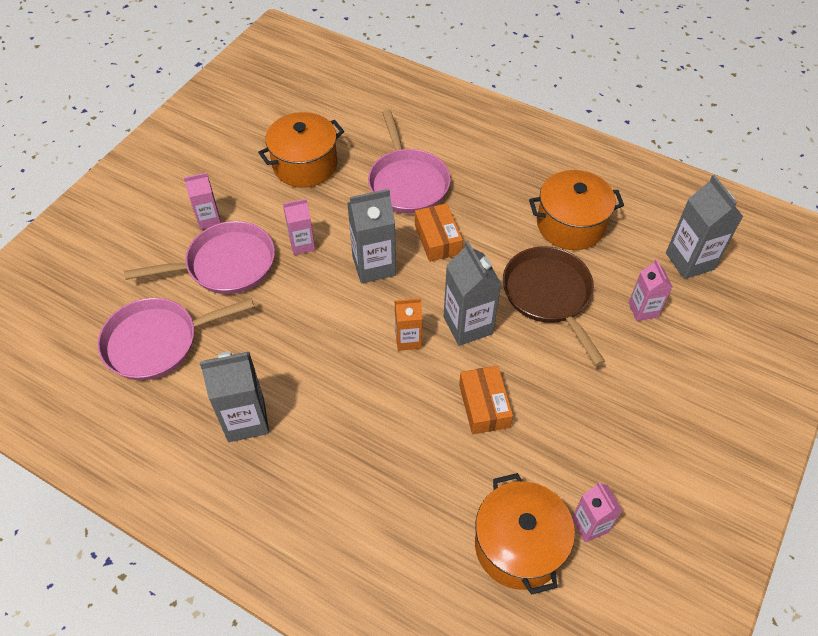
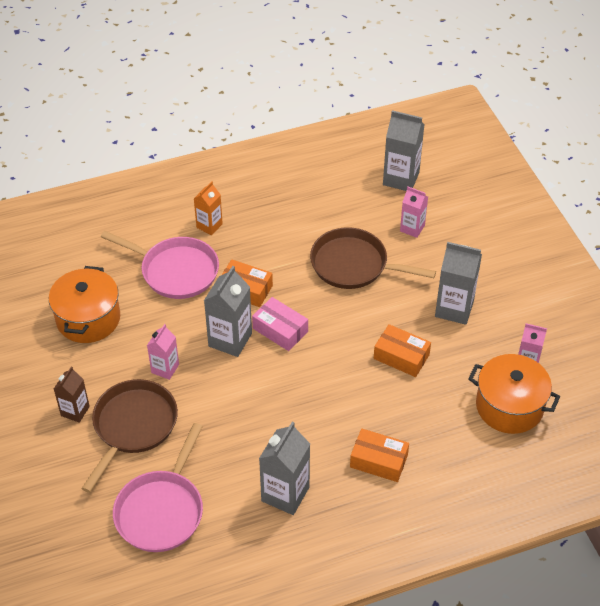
camera: 50 degrees left, 5 degrees down
pink pan [124,221,275,294] -> brown pan [81,379,178,493]
pink carton [184,173,221,230] -> brown carton [54,367,90,423]
orange carton [395,298,422,351] -> orange carton moved to [194,181,223,235]
grey carton [443,241,501,346] -> grey carton moved to [435,242,482,325]
orange pot [529,170,624,250] -> none
none -> pink box [252,297,308,351]
none -> orange box [350,429,409,482]

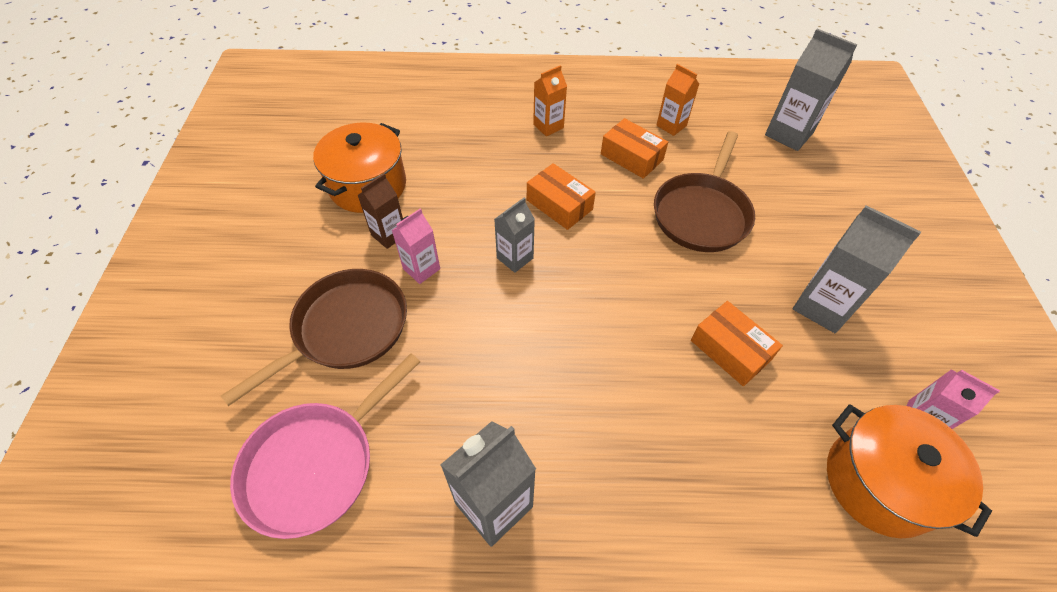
camera: 20 degrees right, 5 degrees up
brown carton [54,367,90,423] -> brown carton moved to [357,173,403,249]
pink pan [101,231,219,299] -> none
grey carton [204,266,252,357] -> grey carton [494,197,535,273], size x0.62
pink box [252,297,308,351] -> none
brown pan [310,227,436,289] -> brown pan turned 105 degrees counterclockwise [654,131,755,252]
orange box [350,429,409,482] -> orange box moved to [601,118,668,179]
pink carton [400,187,428,238] -> none
none -> orange carton [656,64,699,136]

